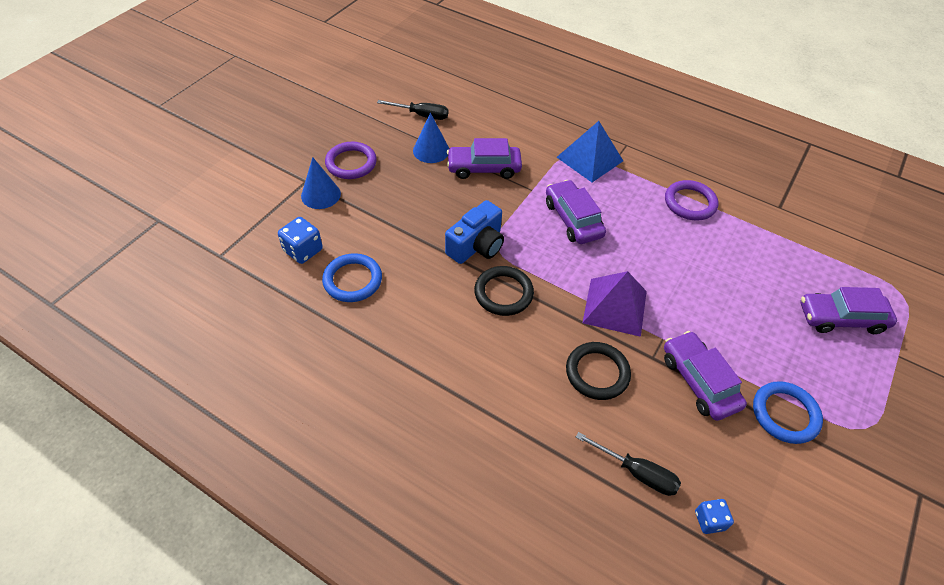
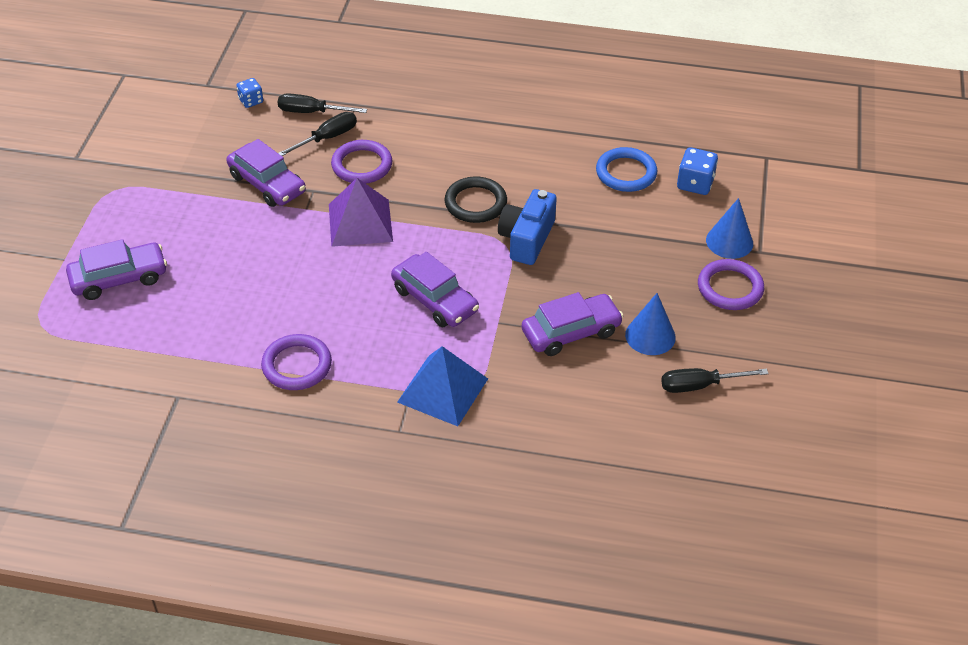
camera: 160 degrees right, 5 degrees down
black ring [566,342,631,400] -> purple ring [331,140,392,184]
blue ring [753,381,823,444] -> none
none -> black screwdriver [278,112,357,156]

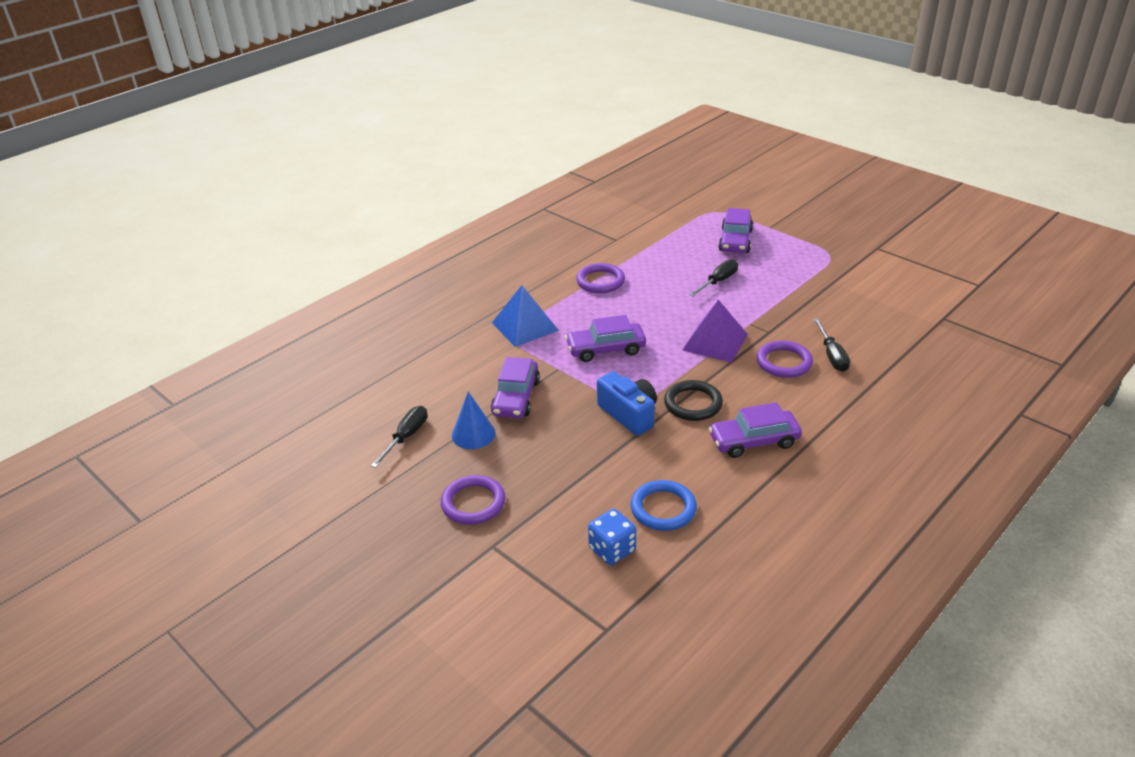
camera: 125 degrees right, 10 degrees down
purple car [226,139,306,207] -> purple car moved to [708,402,802,458]
blue dice [236,78,263,108] -> none
black screwdriver [278,93,367,113] -> black screwdriver moved to [689,259,738,296]
blue cone [706,198,753,259] -> none

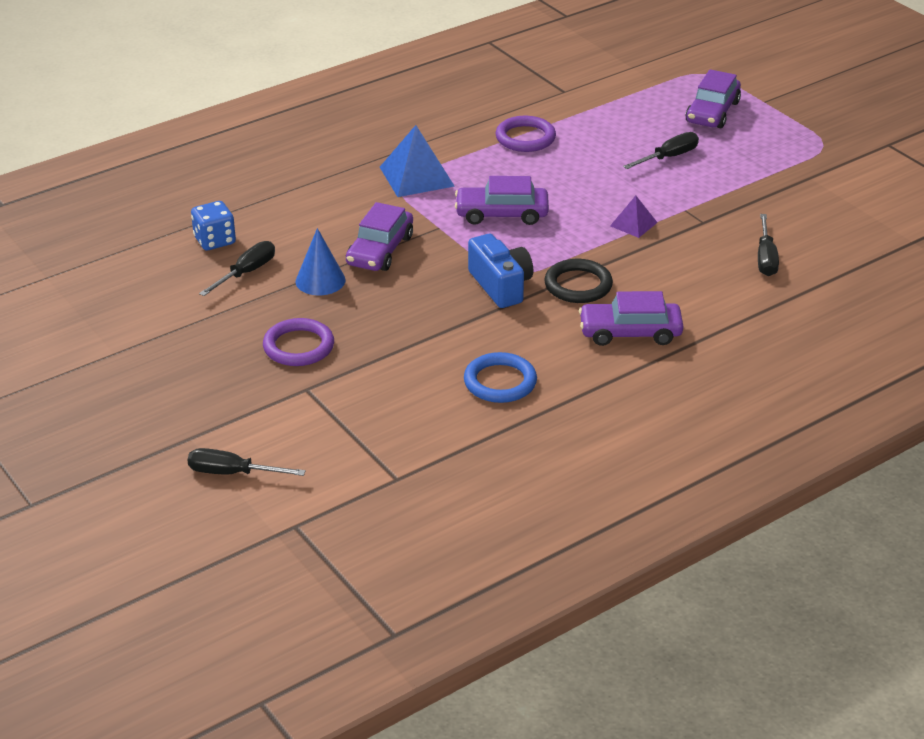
camera: 10 degrees right, 0 degrees up
blue dice [588,509,636,565] -> blue dice moved to [191,201,236,250]
purple pyramid [683,300,748,363] -> purple pyramid [610,196,658,238], size x0.56
purple ring [756,340,813,378] -> none
none -> black screwdriver [188,448,306,476]

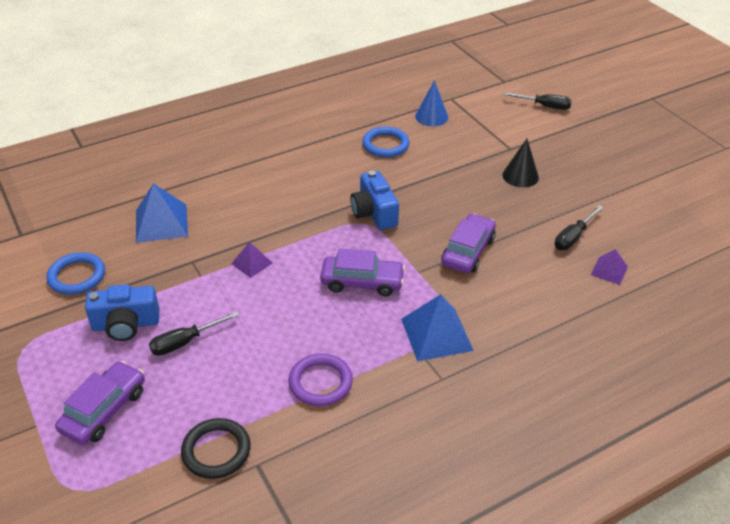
camera: 175 degrees left, 5 degrees up
blue dice [191,201,236,250] -> purple pyramid [591,249,628,285]
purple ring [263,318,334,366] -> black cone [502,139,539,187]
blue cone [296,228,346,295] -> blue cone moved to [415,80,448,126]
black ring [544,259,613,303] -> black ring moved to [181,418,251,479]
purple car [579,291,683,346] -> none
black screwdriver [758,214,779,276] -> blue pyramid [136,183,188,243]
none -> blue ring [46,252,105,295]
none -> blue camera [85,284,160,341]

